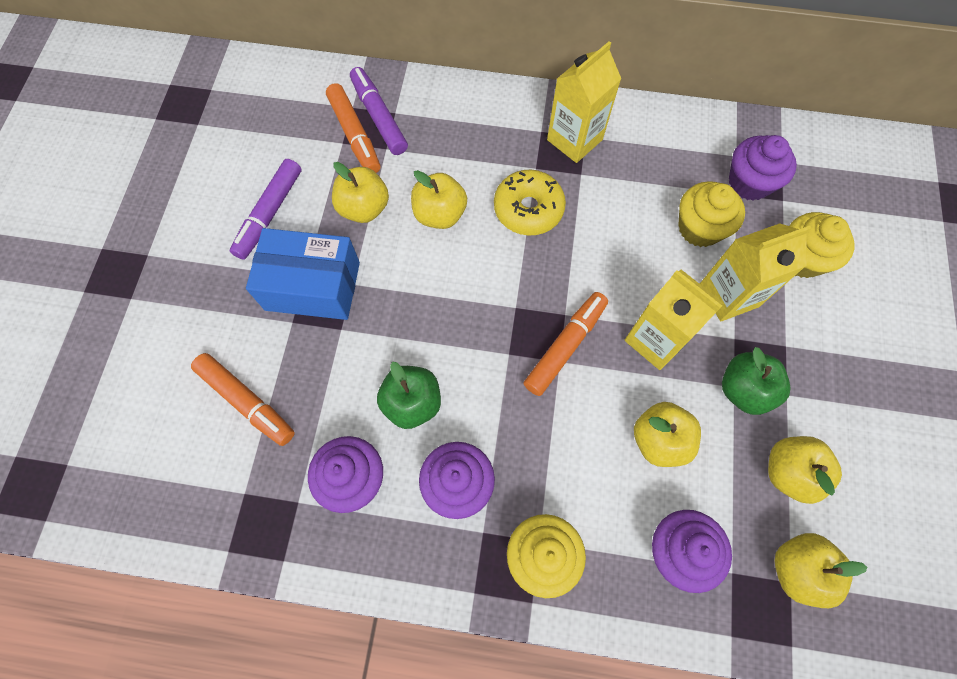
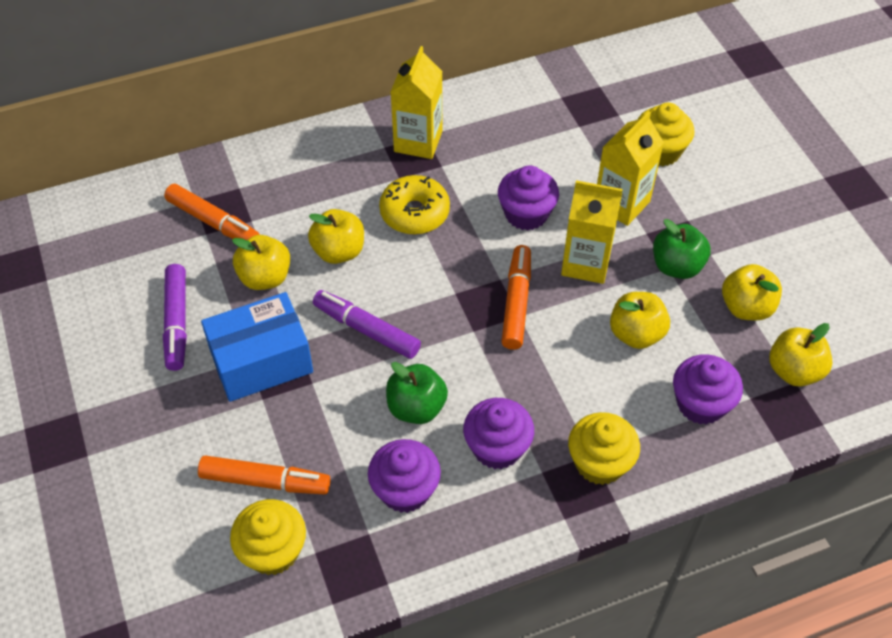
camera: 30 degrees left, 15 degrees down
purple marker [350,67,408,155] -> purple marker moved to [313,290,421,359]
yellow cupcake [678,181,745,247] -> yellow cupcake moved to [230,499,306,575]
purple cupcake [729,135,797,201] -> purple cupcake moved to [498,166,559,231]

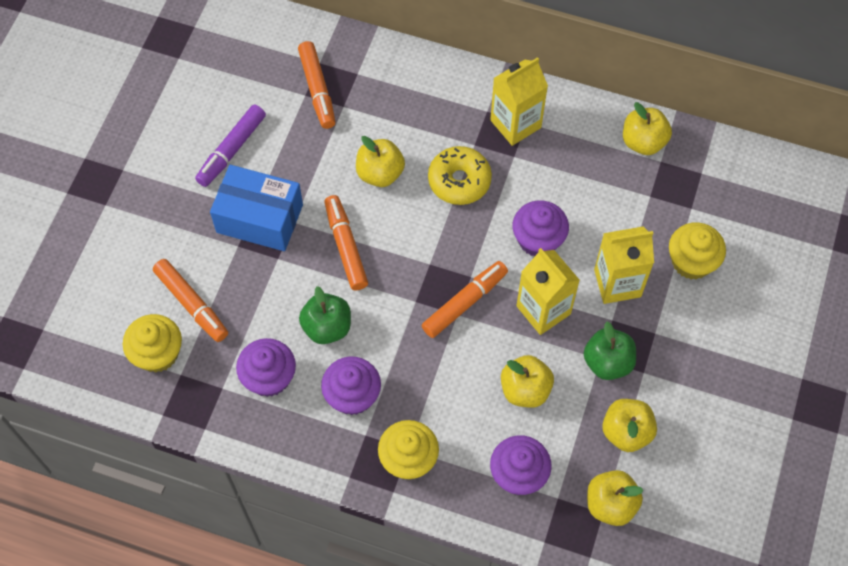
camera: 40 degrees right, 10 degrees up
yellow apple [232,235,290,290] -> yellow apple moved to [623,102,672,155]
purple marker [313,290,421,359] -> orange marker [324,195,368,290]

